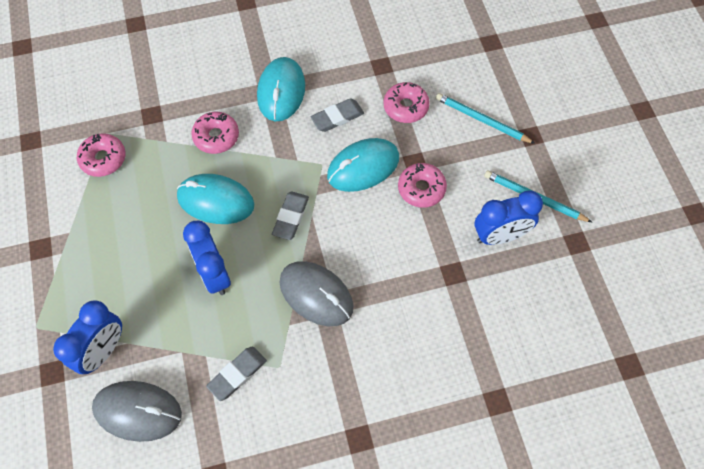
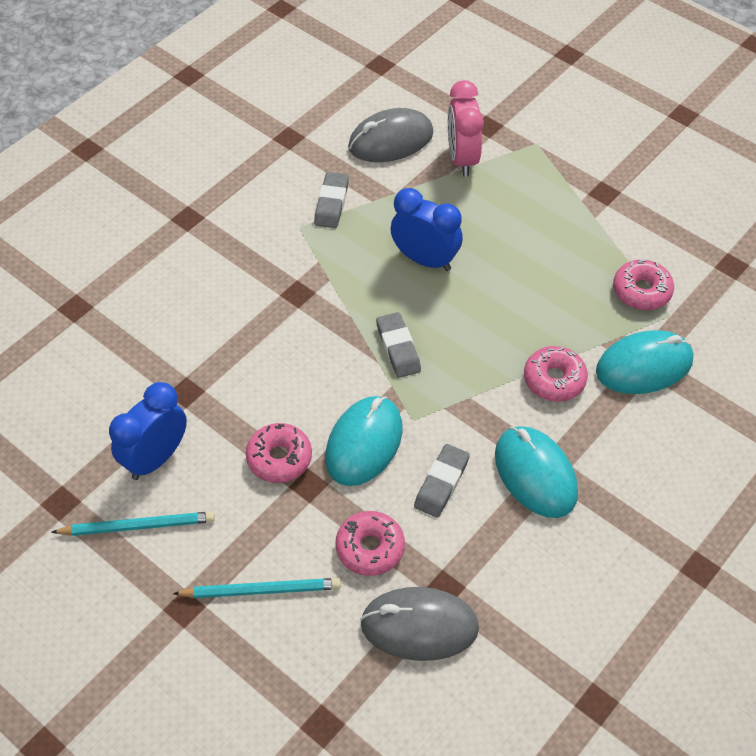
camera: 145 degrees right, 10 degrees down
blue clock [53,300,122,374] -> pink clock [448,80,484,177]
turquoise mouse [177,174,254,224] -> turquoise mouse moved to [596,330,693,394]
grey mouse [279,261,354,326] -> grey mouse moved to [360,587,479,661]

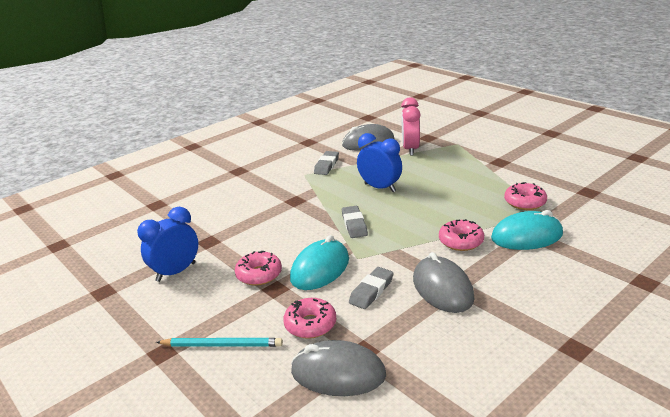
camera: 10 degrees right, 25 degrees down
turquoise pencil [51,511,215,536] -> none
turquoise mouse [495,426,578,518] -> grey mouse [413,252,475,313]

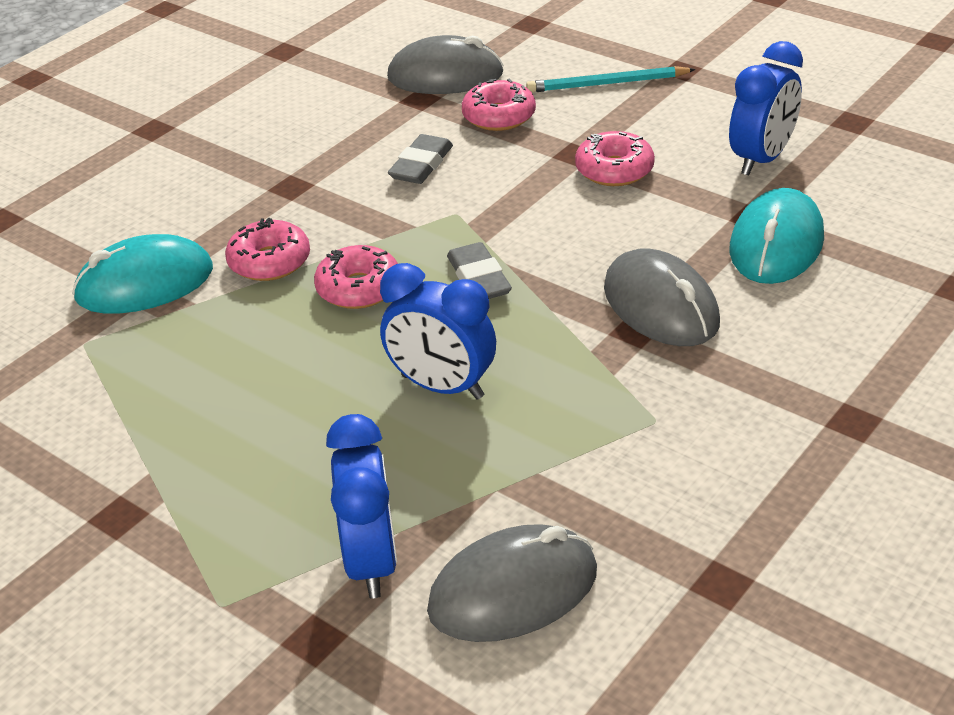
camera: 170 degrees right, 10 degrees up
turquoise mouse [290,235,349,290] -> turquoise mouse moved to [730,188,824,284]
grey eraser [314,151,339,175] -> none
pink clock [401,98,420,156] -> blue clock [326,414,397,598]
grey mouse [413,252,475,313] -> grey mouse moved to [604,248,720,346]
pink donut [504,182,547,210] -> pink donut moved to [314,245,398,309]

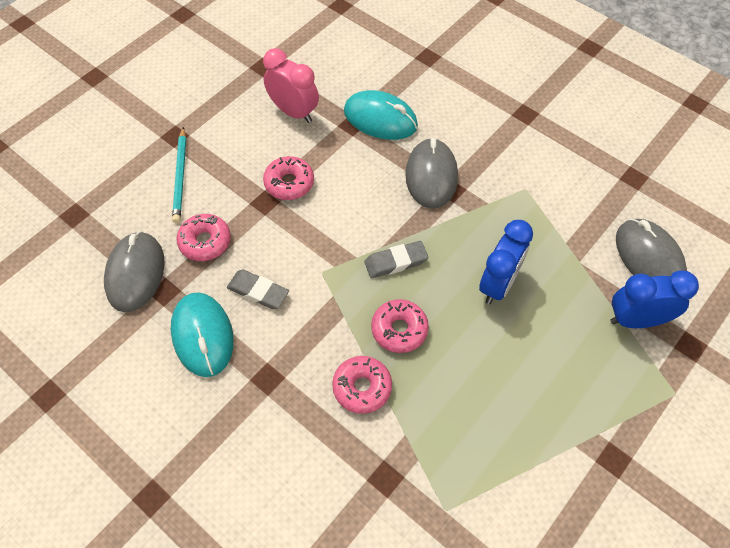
camera: 90 degrees left, 20 degrees up
turquoise mouse [72,234,213,314] -> turquoise mouse moved to [171,292,234,377]
grey mouse [604,248,720,346] -> grey mouse turned 60 degrees counterclockwise [405,138,458,209]
blue clock [729,41,803,176] -> pink clock [263,48,319,123]

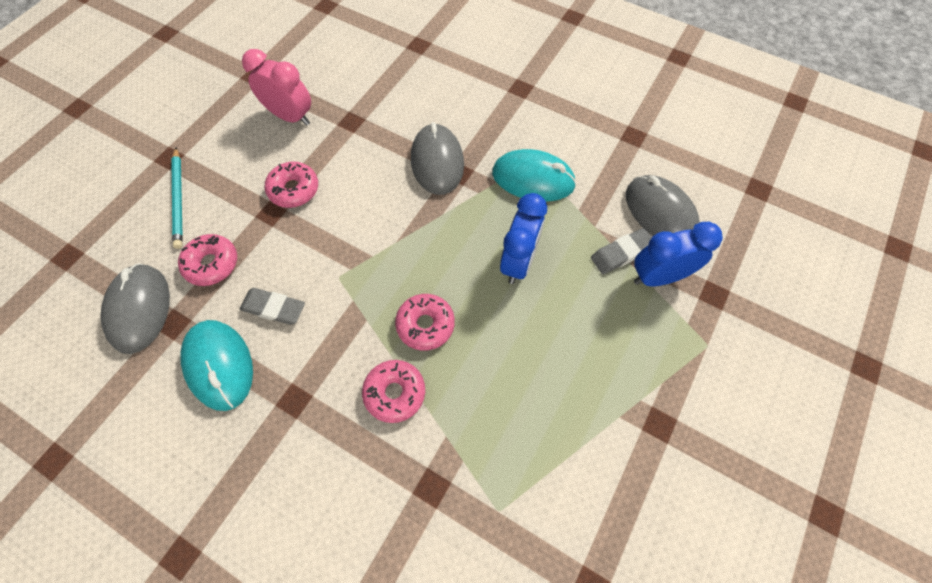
camera: 10 degrees left, 5 degrees up
turquoise mouse [344,90,418,140] -> turquoise mouse moved to [492,149,577,202]
grey eraser [364,241,428,278] -> grey eraser moved to [591,228,652,274]

